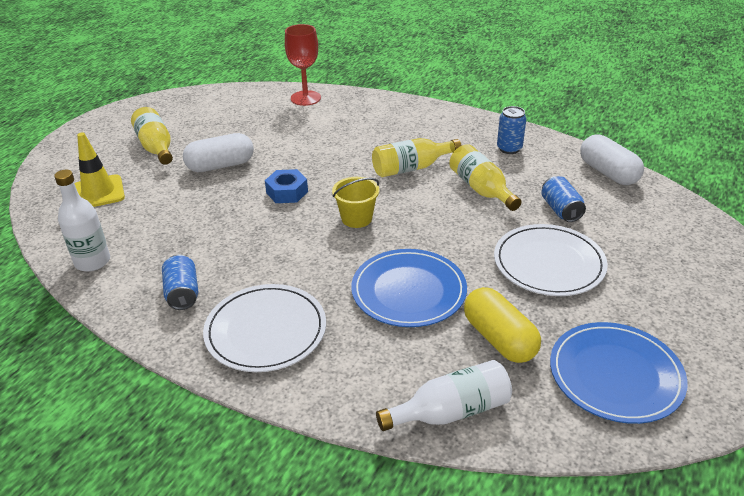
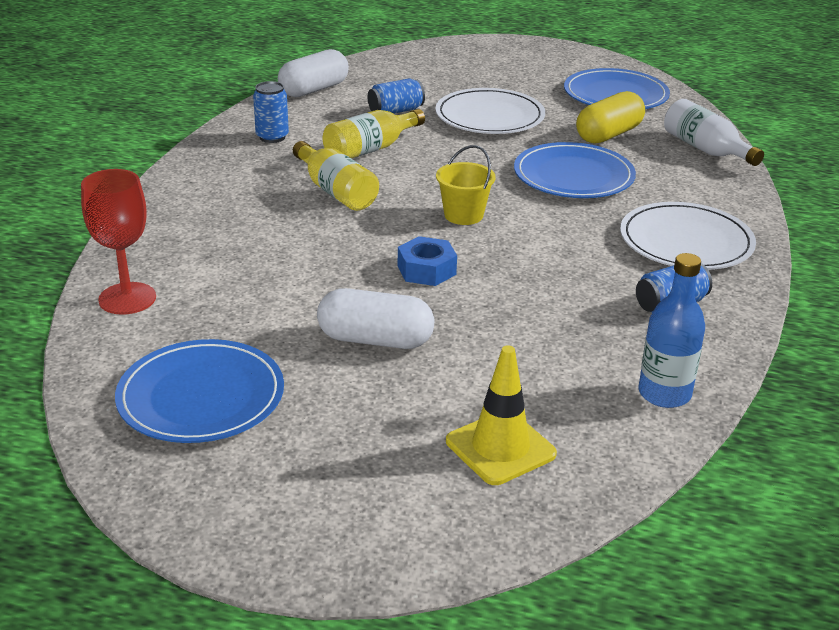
camera: 105 degrees left, 5 degrees down
white bottle [54,170,110,272] -> blue bottle [638,253,705,408]
yellow bottle [131,107,173,165] -> none
white capsule [183,133,254,172] -> white capsule turned 45 degrees counterclockwise [317,288,434,349]
none -> blue plate [115,339,284,443]

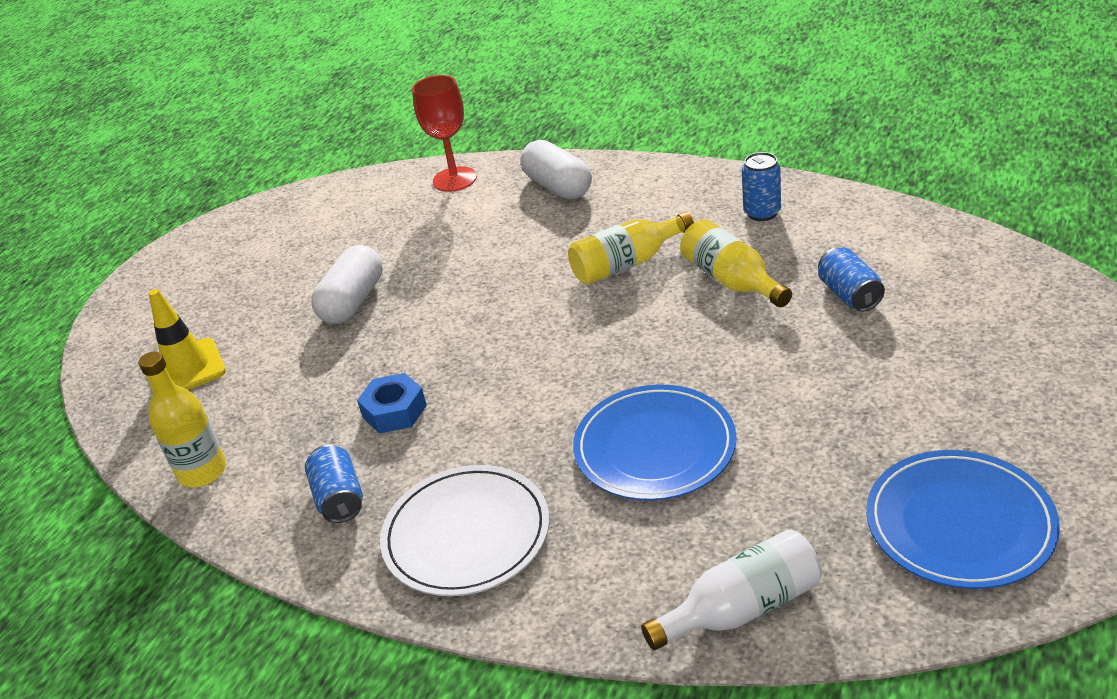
camera: 105 degrees right, 5 degrees up
blue plate [115,339,284,443] -> none
white capsule [278,49,349,97] -> white capsule moved to [520,140,592,199]
blue nut [398,236,457,286] -> blue nut moved to [357,373,427,434]
white plate [435,88,545,134] -> none
yellow bucket [436,145,496,225] -> none
yellow capsule [576,91,645,144] -> none
blue bottle [638,253,705,408] -> yellow bottle [138,351,226,487]

